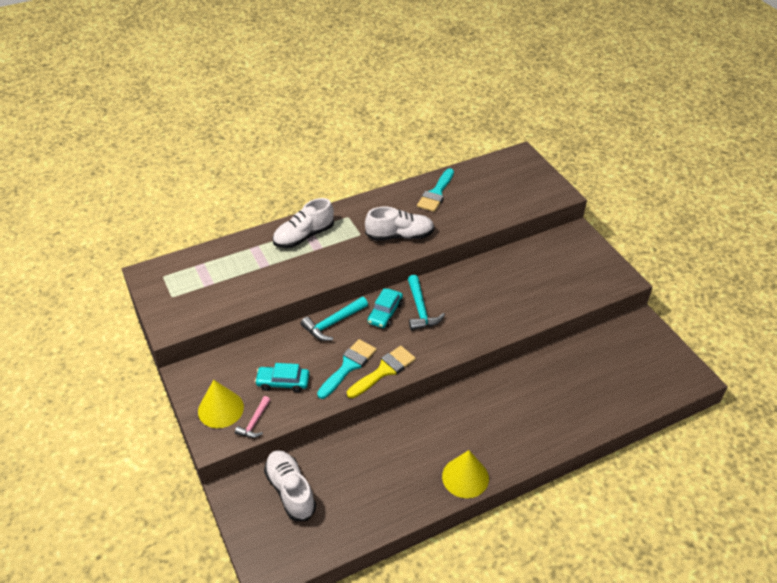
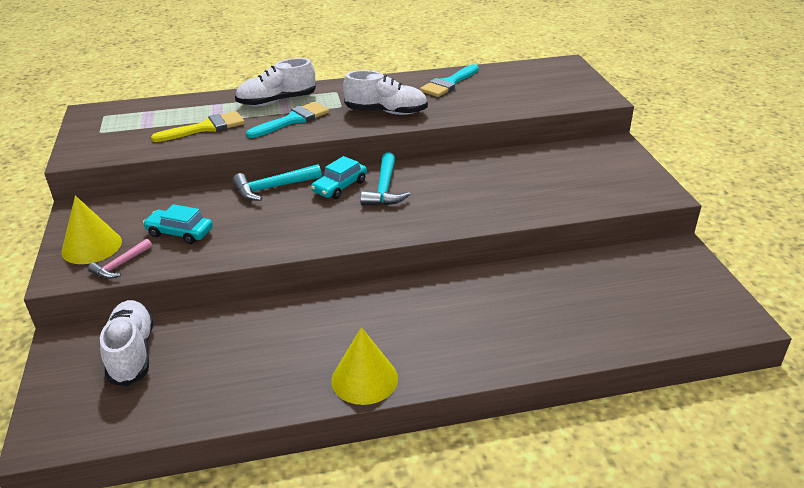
camera: 15 degrees right, 10 degrees down
turquoise brush [317,339,376,399] -> turquoise brush moved to [246,102,329,138]
yellow brush [347,346,416,398] -> yellow brush moved to [151,111,245,142]

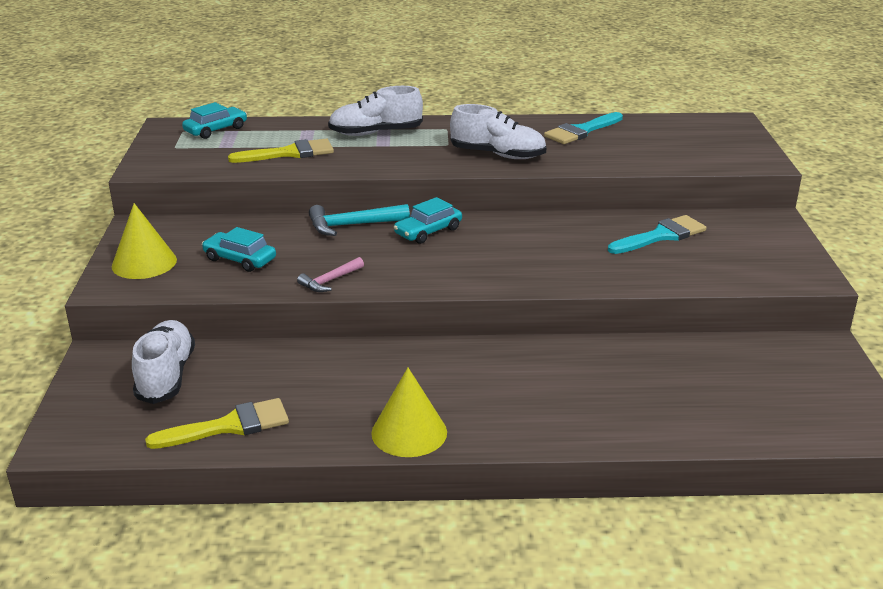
camera: 10 degrees right, 5 degrees down
pink hammer [88,239,152,279] -> pink hammer moved to [297,257,364,292]
turquoise brush [246,102,329,138] -> turquoise brush moved to [608,215,706,254]
turquoise hammer [360,153,410,206] -> none
none -> yellow brush [145,398,289,449]
none -> turquoise car [182,102,247,139]

